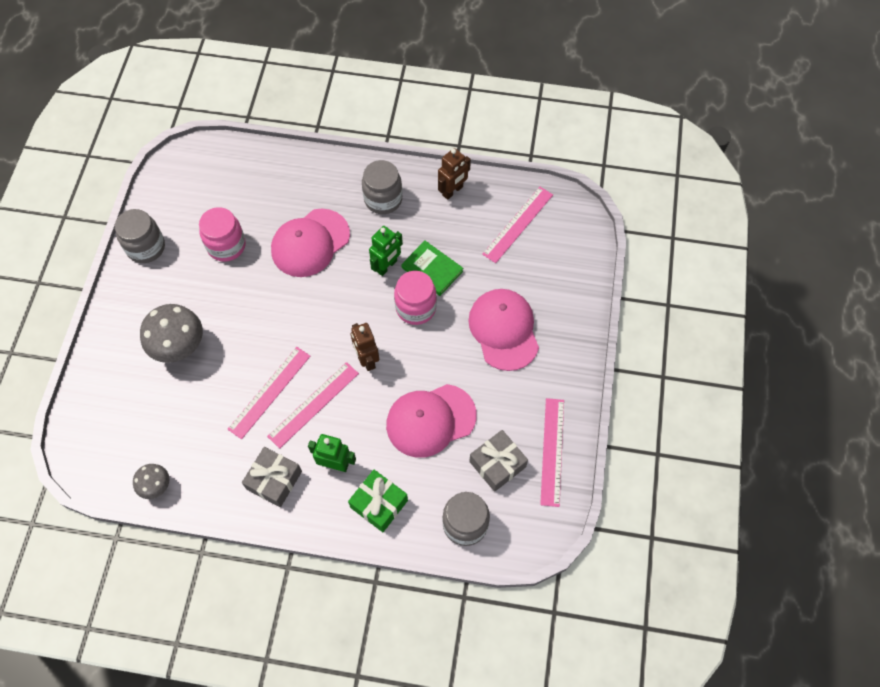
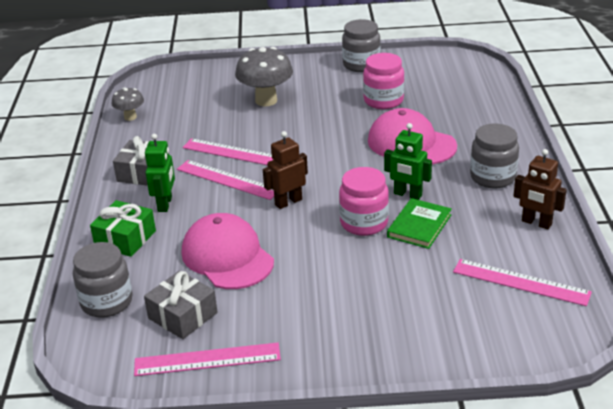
camera: 80 degrees right, 30 degrees down
pink cap [468,289,539,371] -> none

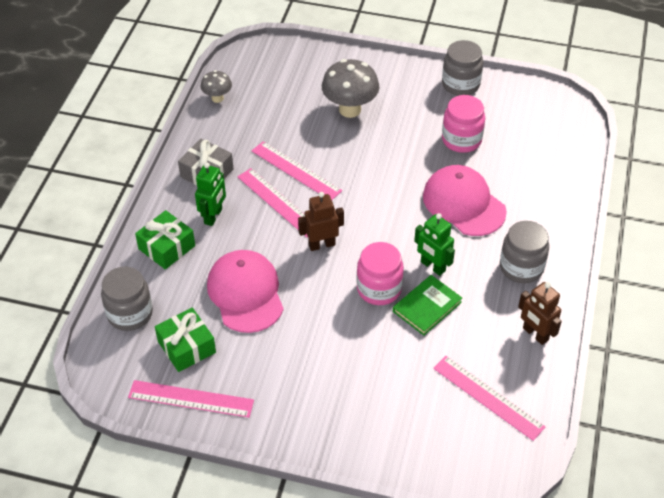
camera: 15 degrees right, 15 degrees up
grey gift [144,271,218,339] -> green gift [155,308,216,372]

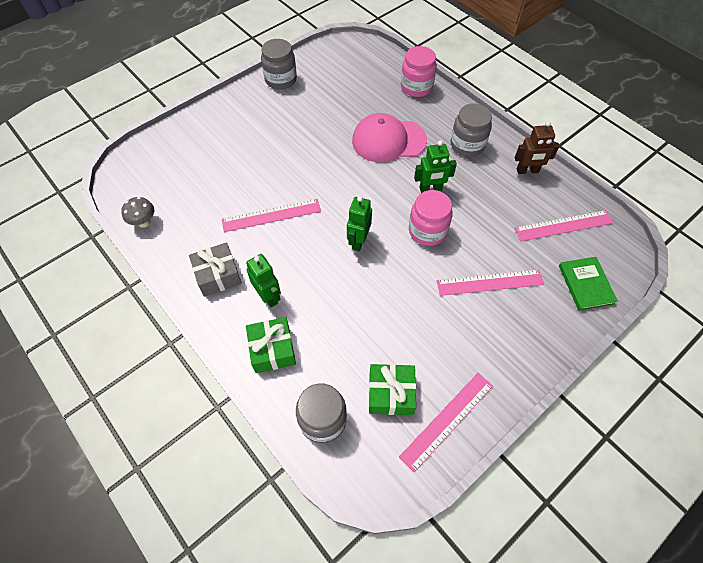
camera: 55 degrees left, 10 degrees up
pink cap [207,250,284,333] -> none
pink ruler [237,168,308,237] -> pink ruler moved to [436,269,544,296]
brown robot [298,192,344,251] -> green robot [347,196,372,251]
grey mushroom [322,59,379,118] -> none
green book [393,275,462,336] -> green book moved to [559,257,618,311]
pink jar [442,95,485,153] -> pink jar moved to [401,46,437,97]

